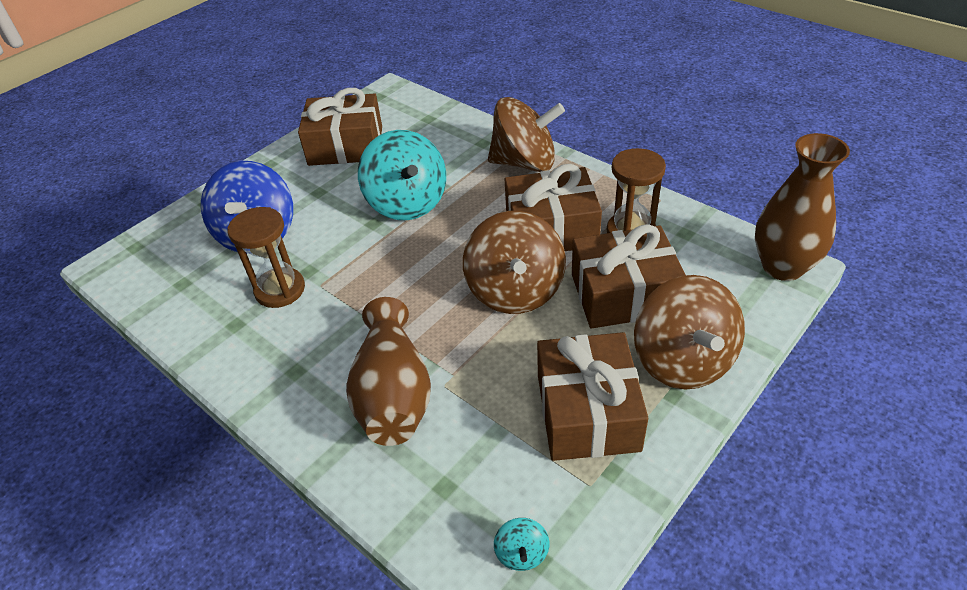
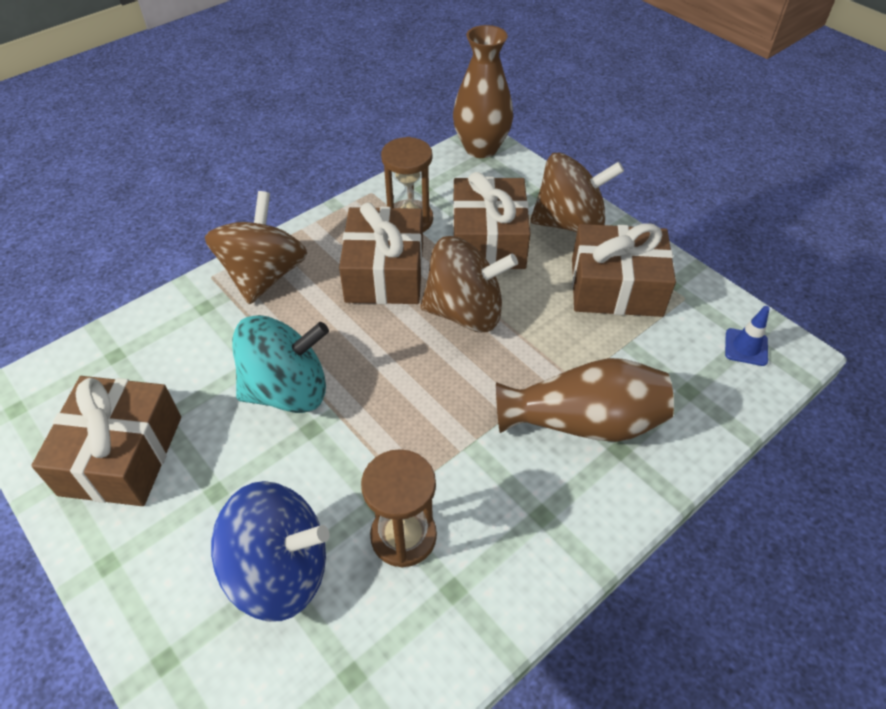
camera: 85 degrees left, 5 degrees up
turquoise spinning top [494,518,549,571] -> blue traffic cone [725,306,770,366]

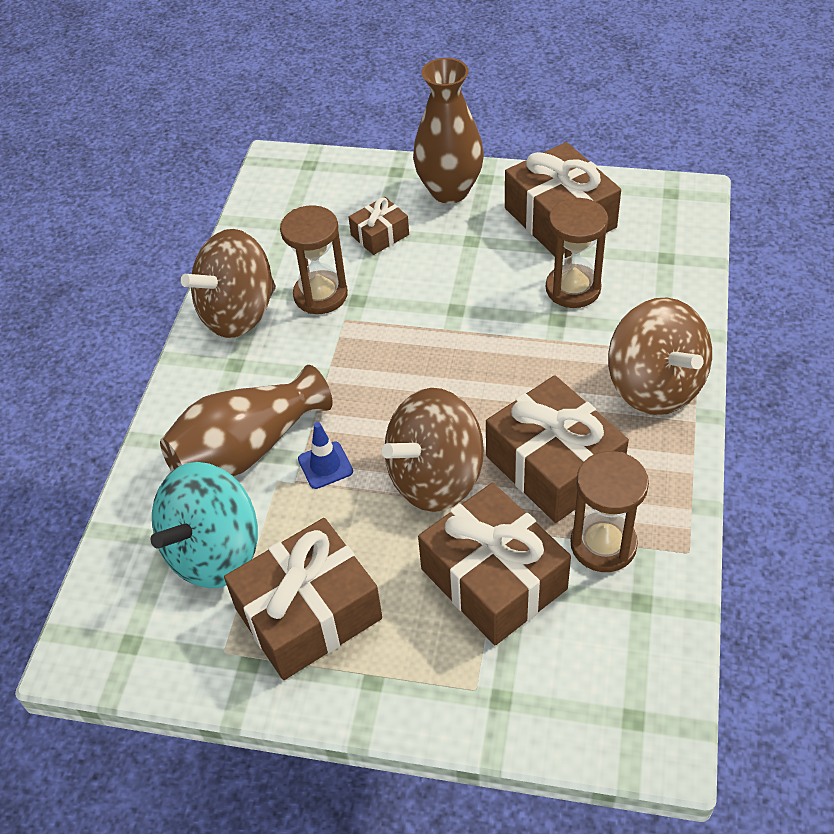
camera: 145 degrees right, 0 degrees up
blue spinning top [211,481,330,622] -> brown gift [349,197,409,255]
turquoise spinning top [232,315,329,413] -> turquoise spinning top moved to [151,462,258,588]
brown vase [453,25,513,158] -> brown vase moved to [413,58,484,204]
brown spinning top [530,153,624,232] -> brown spinning top moved to [181,229,276,338]
blue traffic cone [725,306,770,366] -> blue traffic cone moved to [298,422,353,489]
none -> brown hourglass [546,198,608,308]

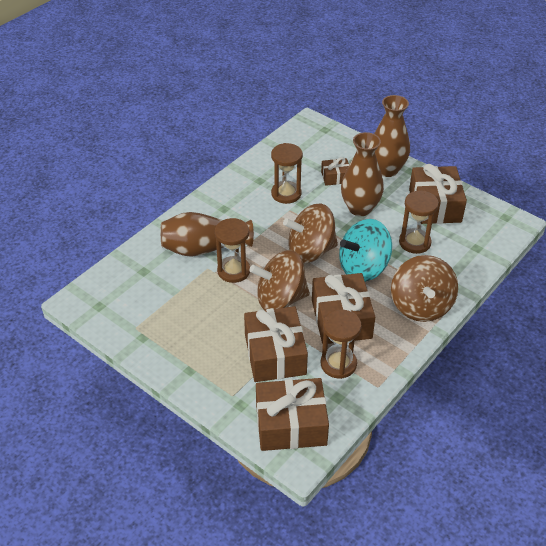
camera: 25 degrees right, 5 degrees down
turquoise spinning top [151,462,258,588] -> turquoise spinning top moved to [339,219,392,282]
brown spinning top [181,229,276,338] -> brown spinning top moved to [283,204,338,263]
brown gift [224,518,382,680] -> brown gift moved to [256,378,329,451]
blue traffic cone [298,422,353,489] -> brown hourglass [215,218,250,283]
none -> brown vase [341,132,384,216]

